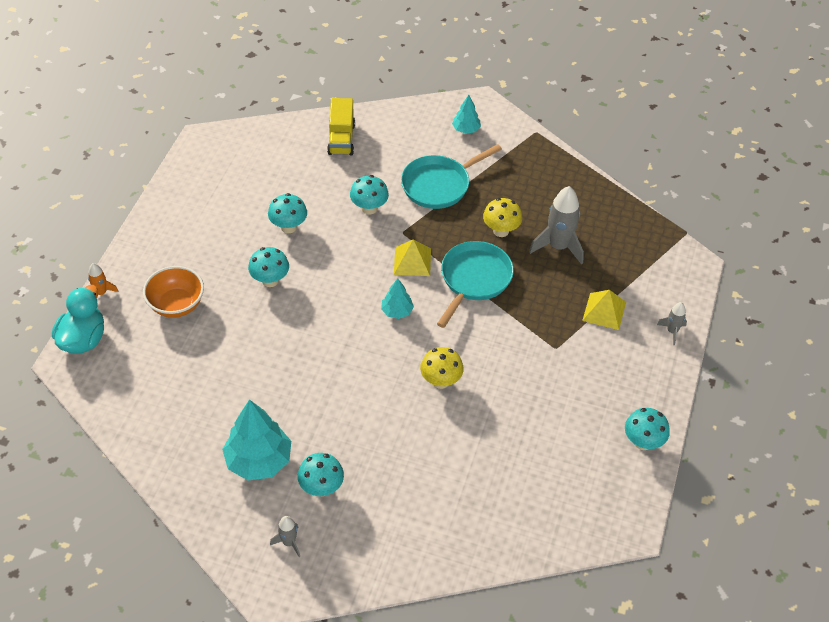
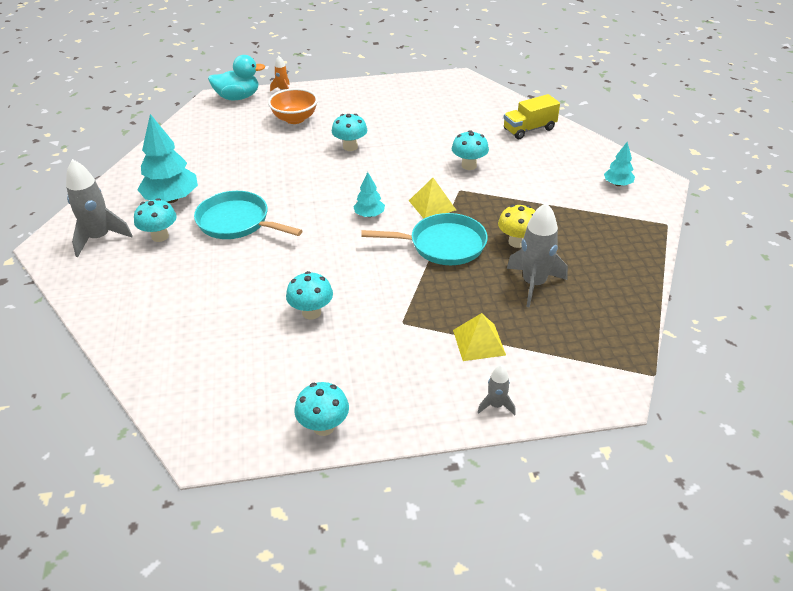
camera: 65 degrees right, 10 degrees down
turquoise mushroom [268,193,307,233] -> turquoise mushroom moved to [286,271,333,320]
grey rocket [270,516,300,557] -> grey rocket [66,159,132,257], size x1.94
turquoise pan [401,144,502,209] -> turquoise pan moved to [194,191,303,239]
yellow mushroom [420,347,464,389] -> none

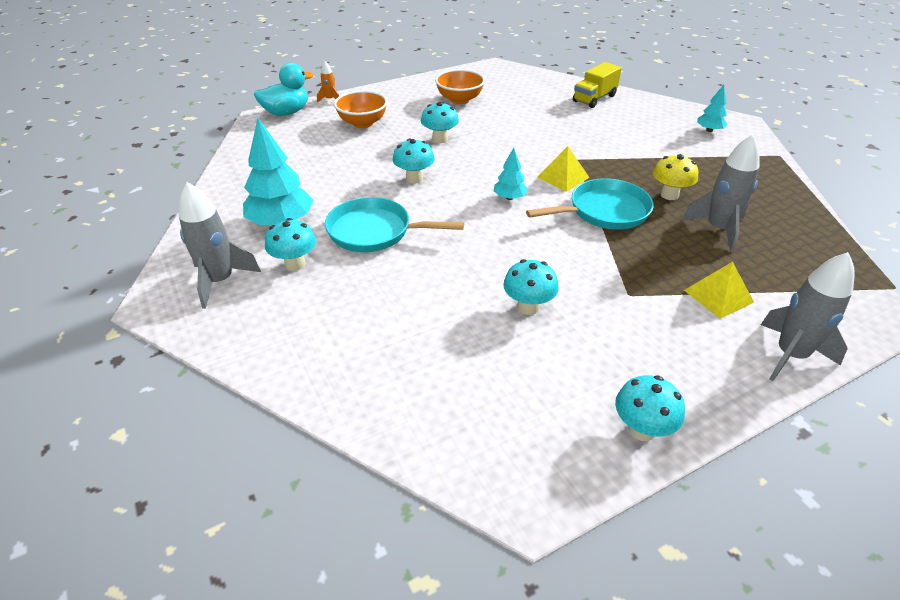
camera: 20 degrees left, 0 degrees up
turquoise mushroom [452,130,489,170] -> turquoise mushroom moved to [393,139,435,183]
grey rocket [478,365,516,415] -> grey rocket [761,252,855,381], size x1.94
none -> orange bowl [435,69,485,104]

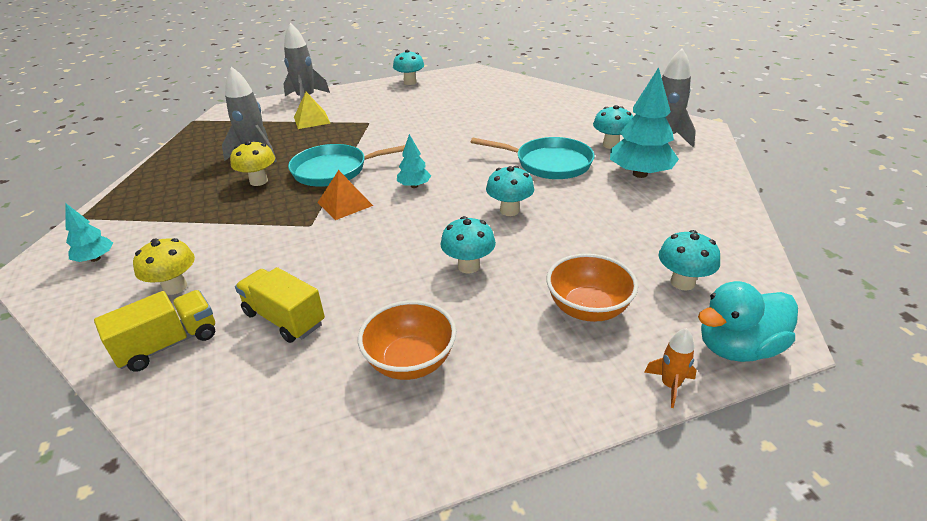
camera: 170 degrees left, 5 degrees down
turquoise mushroom [503,259,559,315] -> turquoise mushroom moved to [658,230,720,291]
yellow pyramid [537,146,590,192] -> orange pyramid [317,170,373,220]
none -> yellow mushroom [133,238,195,295]
none -> yellow truck [235,267,325,343]

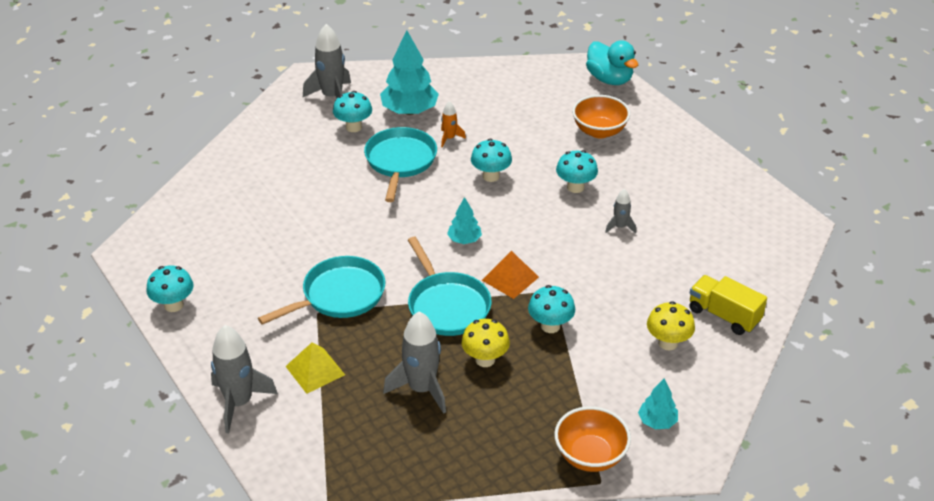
camera: 105 degrees left, 5 degrees up
yellow truck [235,267,325,343] -> none
orange bowl [358,300,456,380] -> orange bowl moved to [554,406,631,472]
orange rocket [644,328,697,408] -> orange rocket moved to [441,101,466,147]
turquoise mushroom [658,230,720,291] -> turquoise mushroom moved to [528,285,575,333]
none -> turquoise pan [258,256,385,325]
none -> grey rocket [605,189,636,234]

